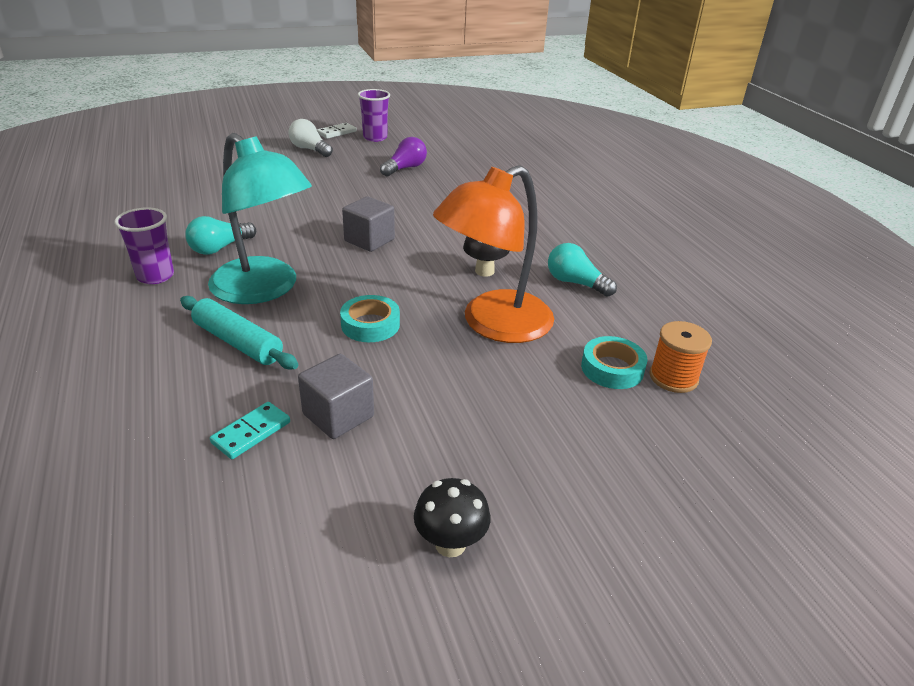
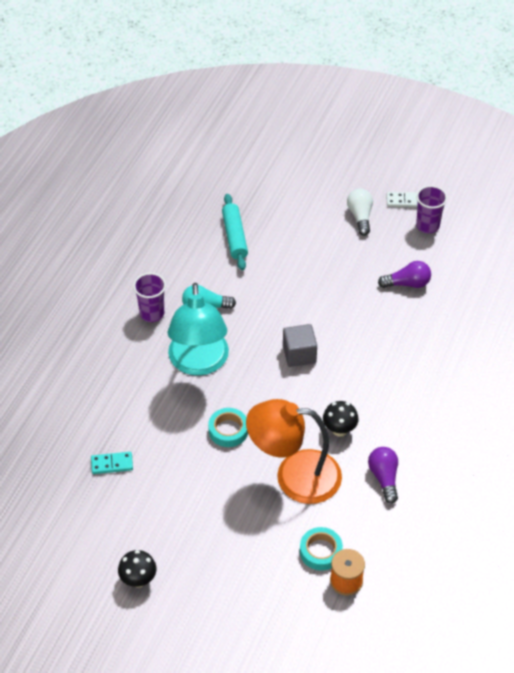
camera: 45 degrees right, 15 degrees up
turquoise rolling pin [180,296,298,370] -> turquoise rolling pin moved to [222,194,248,270]
grey cube [298,354,374,439] -> none
turquoise light bulb [548,243,617,297] -> purple light bulb [368,447,398,504]

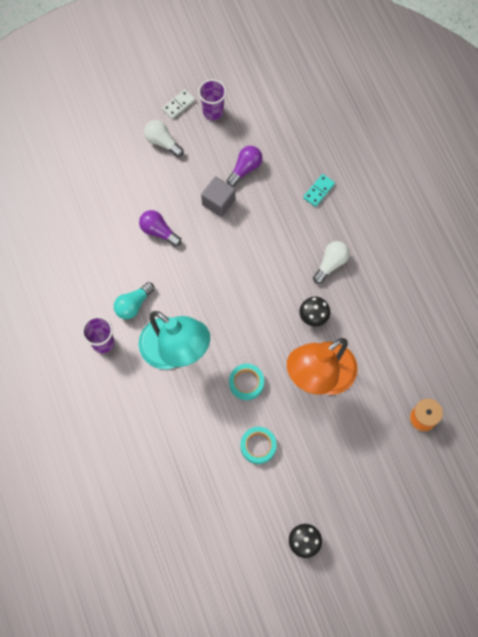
camera: 45 degrees left, 20 degrees up
turquoise domino [91,452,133,474] -> turquoise domino moved to [303,174,335,207]
turquoise rolling pin [222,194,248,270] -> none
grey cube [283,324,317,367] -> grey cube moved to [201,176,236,217]
turquoise tape [300,527,343,571] -> turquoise tape moved to [240,427,277,464]
purple light bulb [368,447,398,504] -> purple light bulb moved to [139,210,181,247]
none -> white light bulb [313,241,350,284]

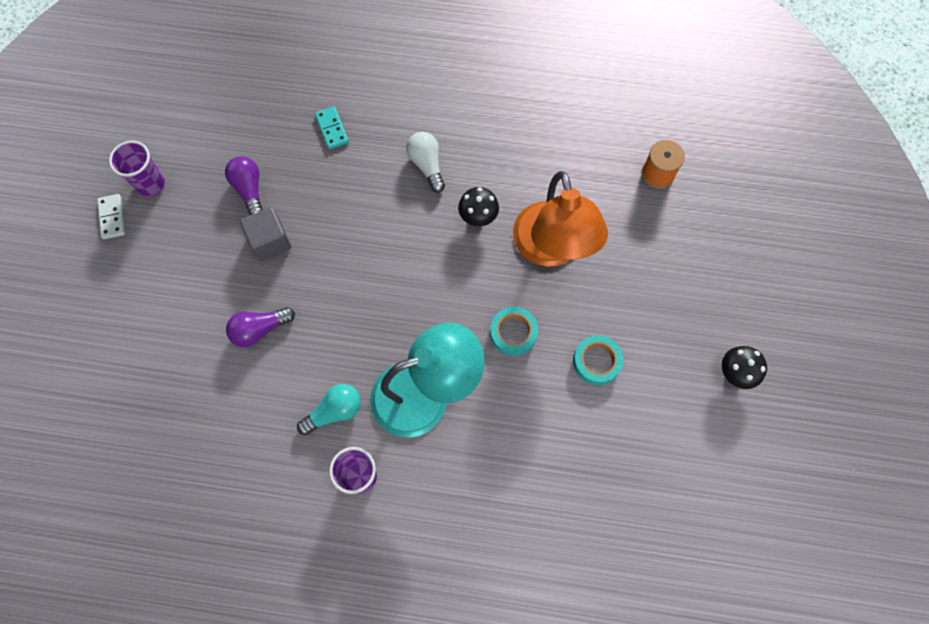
camera: 60 degrees left, 0 degrees up
turquoise light bulb [114,282,155,319] -> turquoise light bulb turned 105 degrees counterclockwise [297,384,361,435]
white light bulb [144,120,183,157] -> none

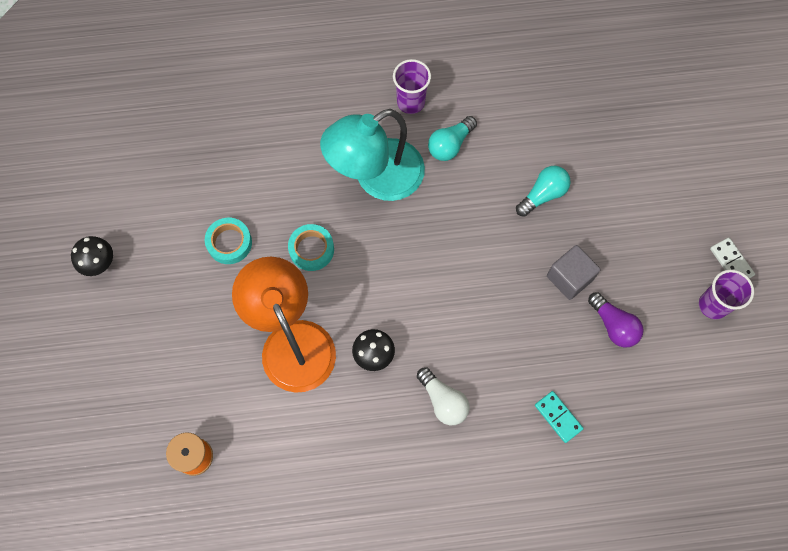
camera: 165 degrees right, 0 degrees up
purple light bulb [226,307,295,347] -> turquoise light bulb [516,166,571,217]

